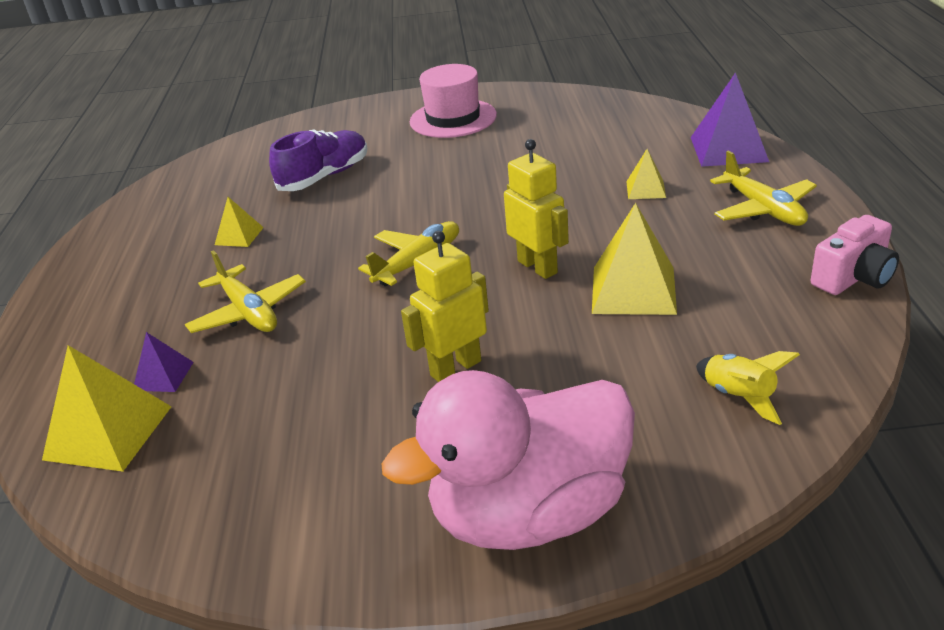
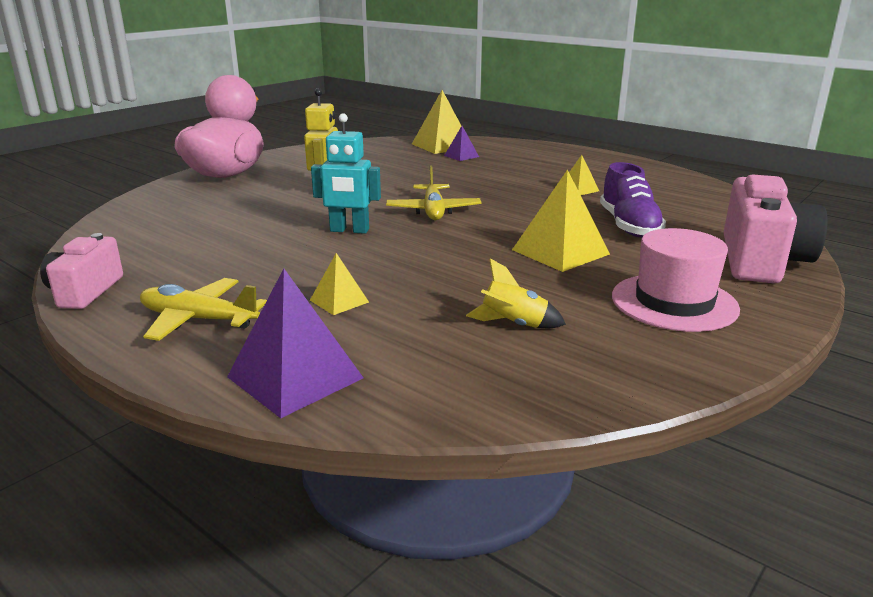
camera: 130 degrees right, 10 degrees down
yellow plane [185,250,306,333] -> none
yellow robot [504,139,569,279] -> turquoise robot [311,113,381,234]
yellow pyramid [592,203,677,315] -> yellow pyramid moved to [512,169,610,272]
yellow rocket [696,351,800,425] -> yellow rocket moved to [466,258,566,328]
none -> pink camera [724,175,828,283]

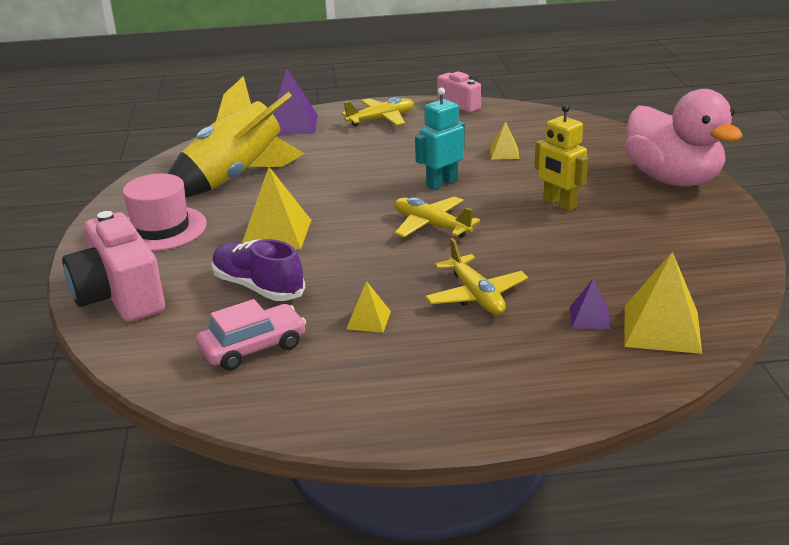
camera: 135 degrees right, 5 degrees up
yellow pyramid [310,253,369,315] -> yellow pyramid moved to [490,121,520,159]
yellow rocket [466,258,566,328] -> yellow rocket [168,76,305,197], size x2.49
none -> pink car [196,299,306,371]
none -> yellow plane [425,238,528,315]

